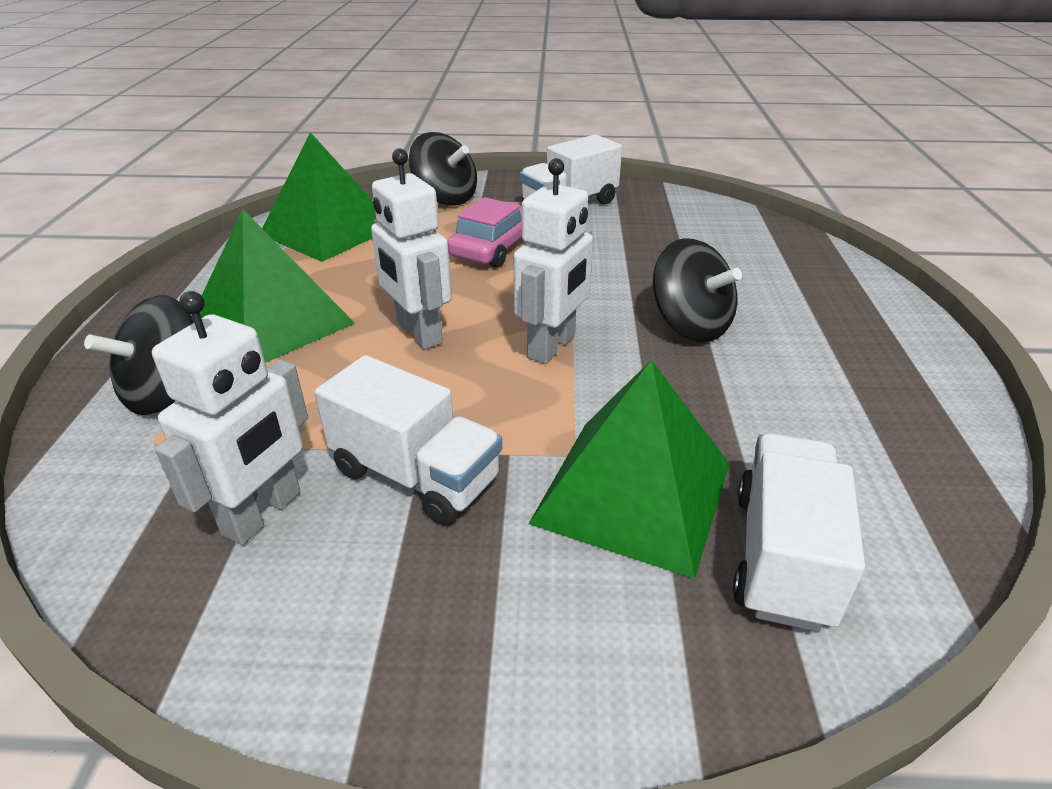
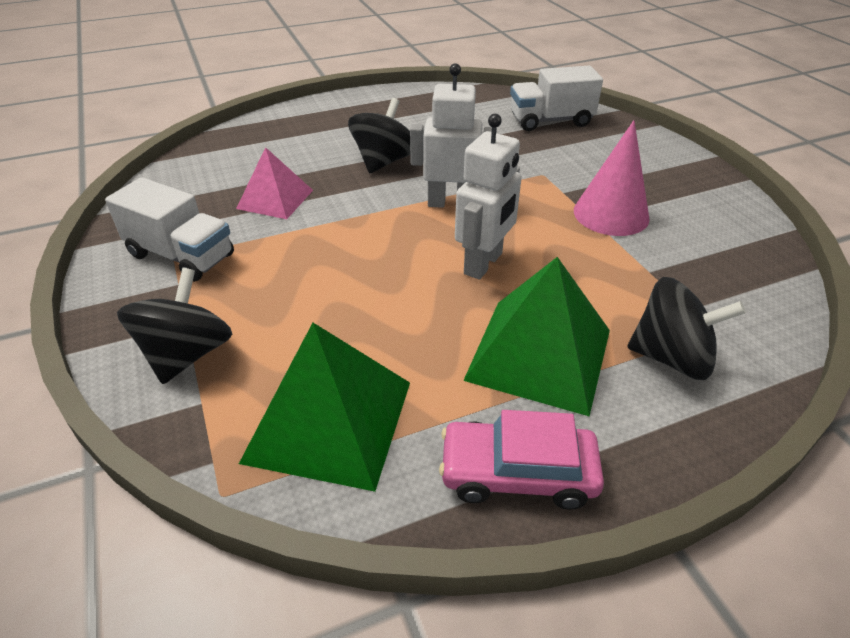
camera: 115 degrees left, 5 degrees up
white robot [152,291,308,545] -> none
white truck [315,355,502,525] -> pink cone [574,120,650,236]
pink car [448,197,522,268] -> pink car moved to [439,410,604,510]
green pyramid [529,360,730,579] -> none
none -> pink pyramid [236,147,313,219]

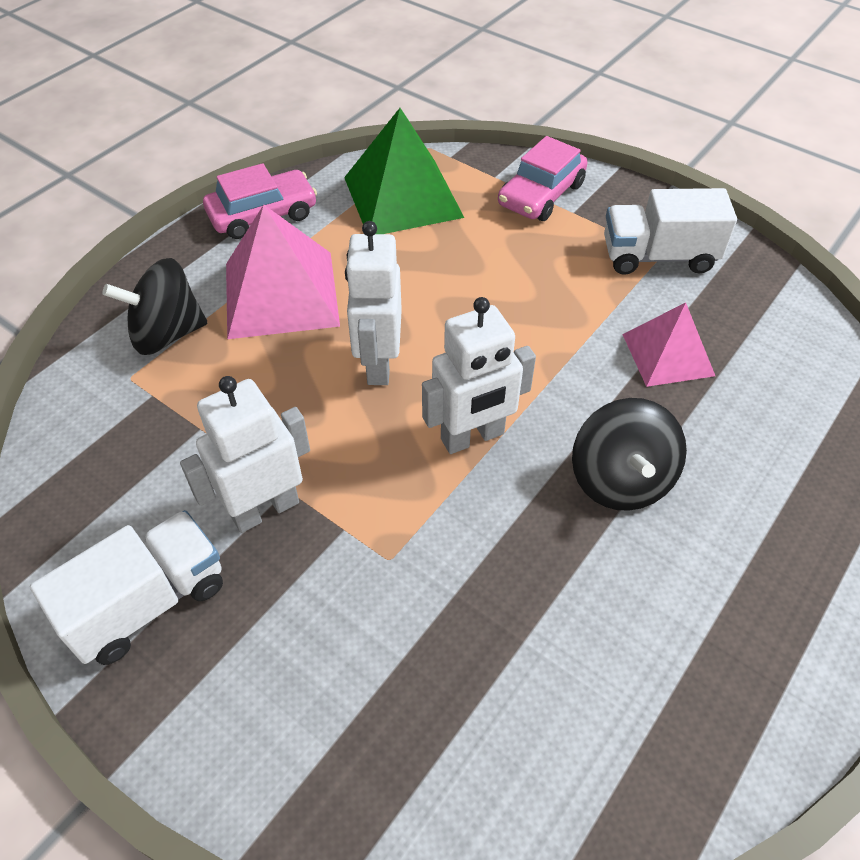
camera: 150 degrees right, 10 degrees up
black spinning top [117,268,232,384] -> pink car [498,136,588,221]
green pyramid [463,257,610,416] -> pink pyramid [226,205,340,339]
white truck [510,66,603,131] -> white truck moved to [30,510,223,665]
pink cone [574,120,650,236] -> white robot [180,376,310,533]

